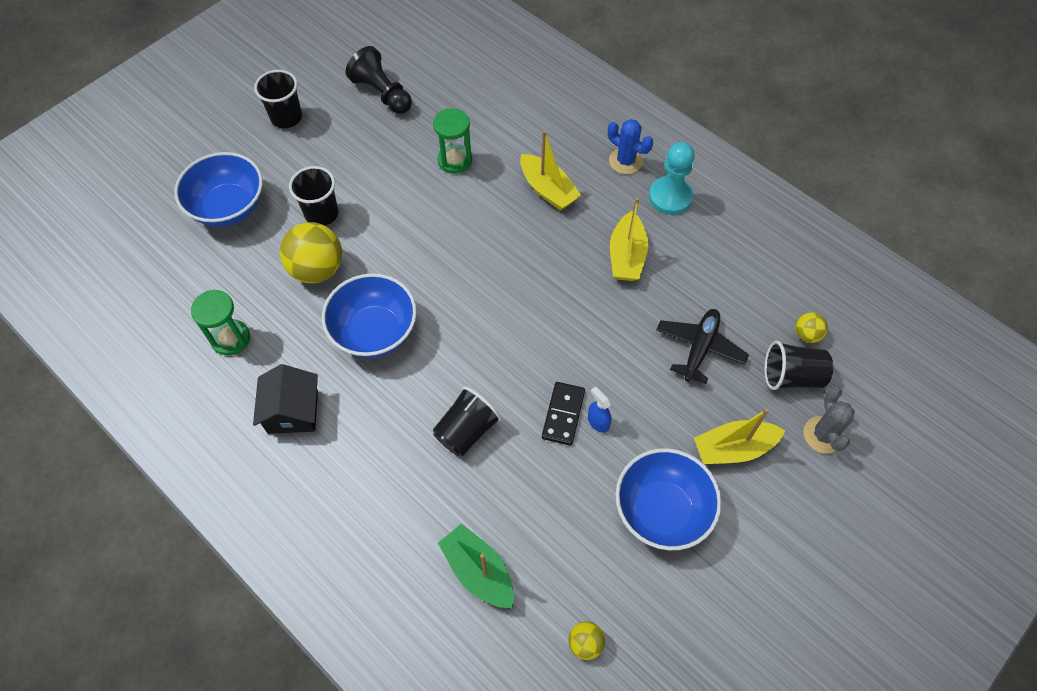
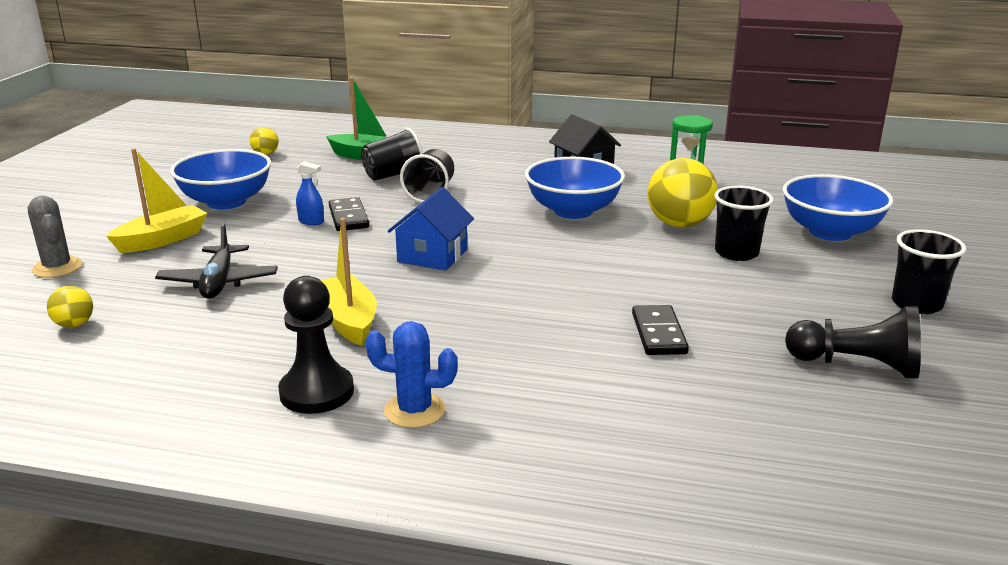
camera: 150 degrees right, 35 degrees down
green hourglass [433,108,472,174] -> black domino [632,305,689,355]
yellow boat [520,130,581,211] -> none
turquoise pawn [649,142,695,215] -> black pawn [278,276,354,414]
black cup [765,341,833,390] -> black cup moved to [361,128,423,180]
none -> blue house [388,187,474,271]

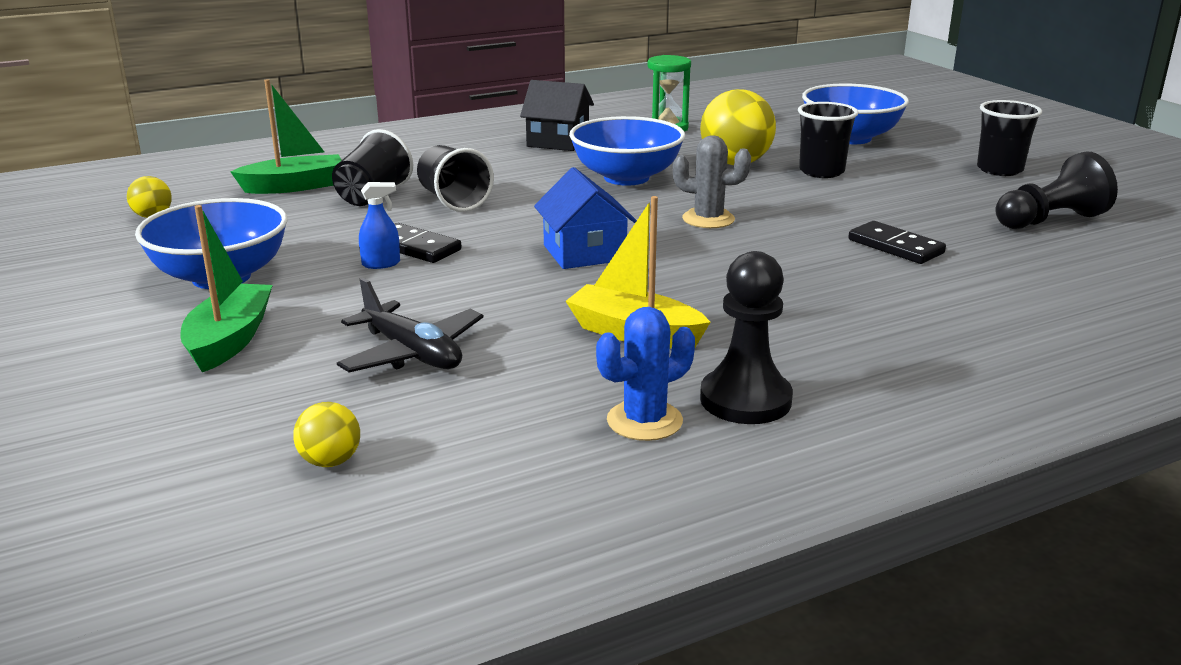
camera: 40 degrees left, 0 degrees up
grey cactus [28,196,82,278] -> grey cactus moved to [673,135,751,228]
yellow boat [106,148,207,253] -> green boat [181,205,273,372]
blue cactus [366,321,458,428] -> blue cactus moved to [596,307,695,441]

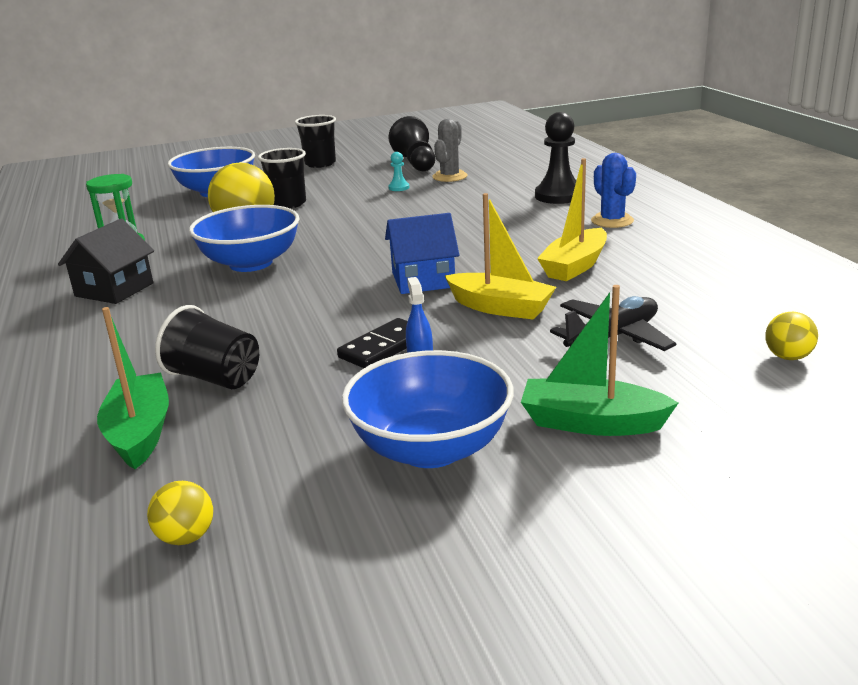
camera: 80 degrees left, 0 degrees up
black cup [417,145,494,212] -> none
blue cactus [596,307,695,441] -> blue cactus moved to [591,153,636,228]
grey cactus [673,135,751,228] -> grey cactus moved to [432,119,467,182]
black pawn [700,251,793,424] -> black pawn moved to [535,112,576,204]
black domino [848,221,946,264] -> none
none -> turquoise pawn [388,152,409,191]
none -> yellow boat [445,193,556,319]

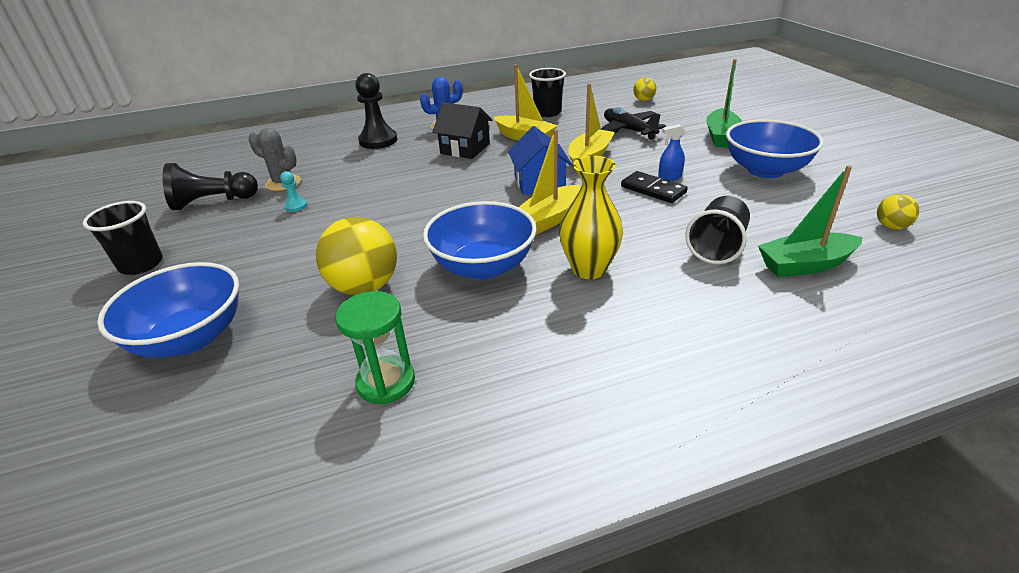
camera: 90 degrees left, 10 degrees up
black house [58,219,154,304] -> black house moved to [433,103,492,159]
black cup [258,148,306,209] -> black cup moved to [529,68,566,117]
none -> yellow boat [519,129,580,235]
none -> yellow vase [559,156,623,279]

